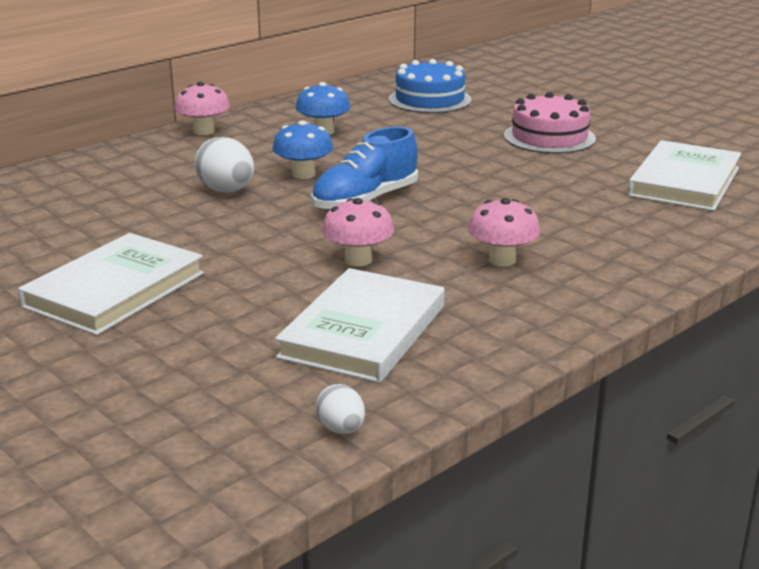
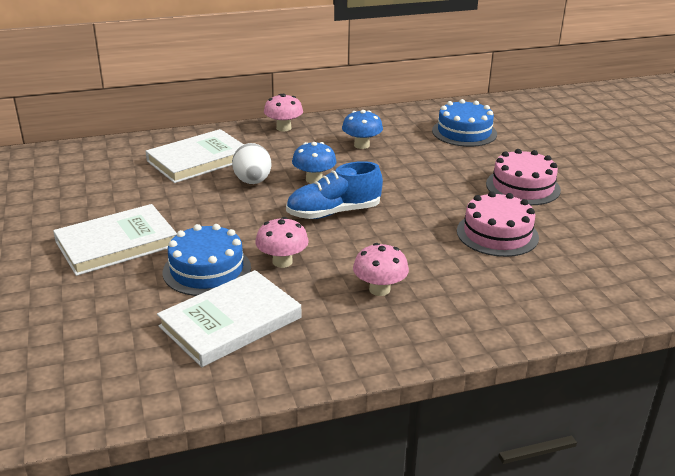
camera: 25 degrees right, 5 degrees up
white egg [316,384,365,434] -> none
white book [628,140,741,211] -> white book moved to [146,129,244,183]
none -> blue cake [163,224,251,296]
none -> pink cake [457,191,539,257]

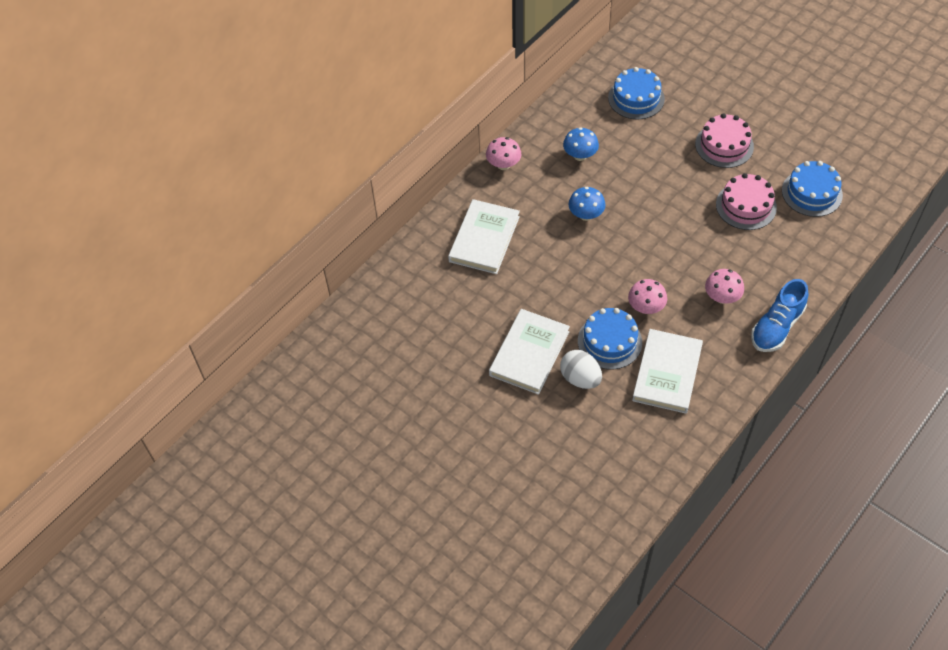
camera: 30 degrees left, 25 degrees up
white egg [232,143,272,184] -> white egg moved to [560,350,602,389]
blue shoe [286,161,383,219] -> blue shoe moved to [751,279,808,352]
none -> blue cake [782,161,843,217]

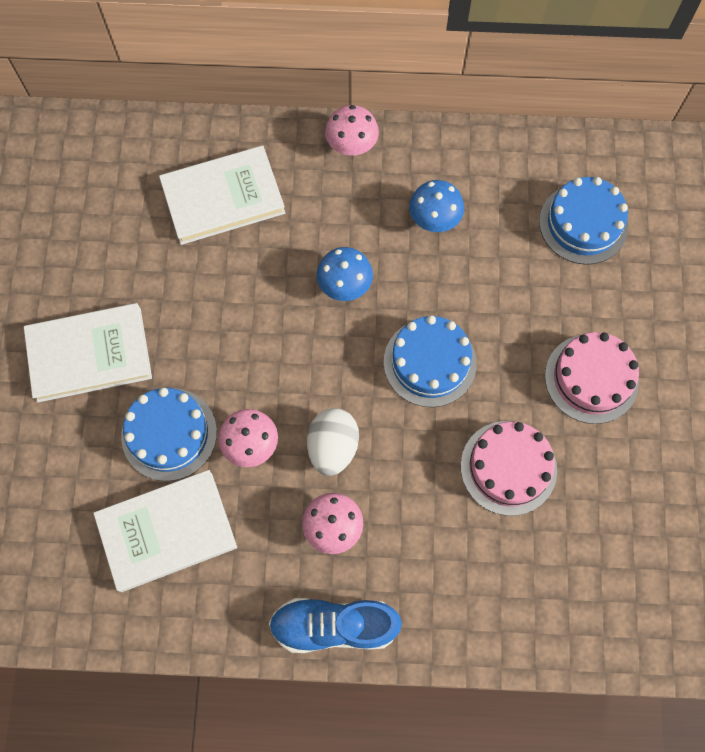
camera: 50 degrees right, 15 degrees up
white egg [560,350,602,389] -> white egg moved to [307,408,359,476]
blue cake [782,161,843,217] -> blue cake moved to [384,316,477,407]

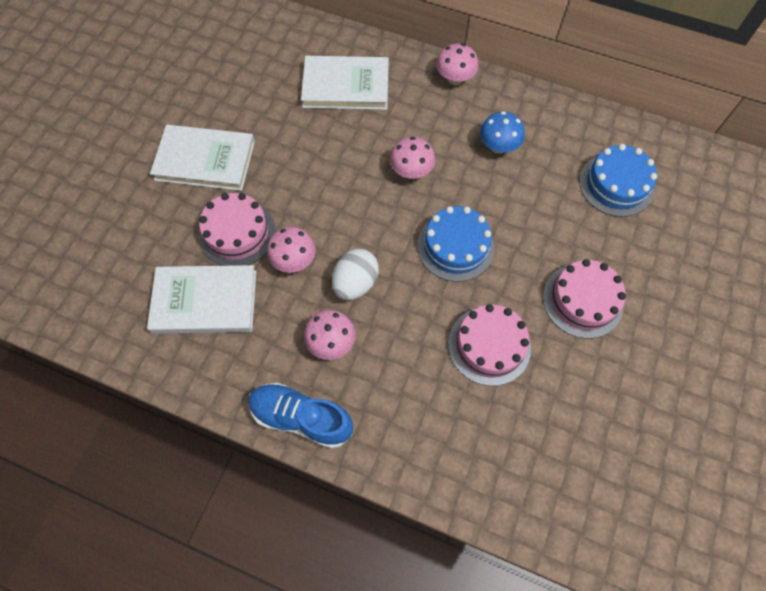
camera: 20 degrees right, 5 degrees down
blue cake [121,388,217,481] -> pink cake [199,193,275,266]
blue mushroom [317,247,373,301] -> pink mushroom [390,137,435,179]

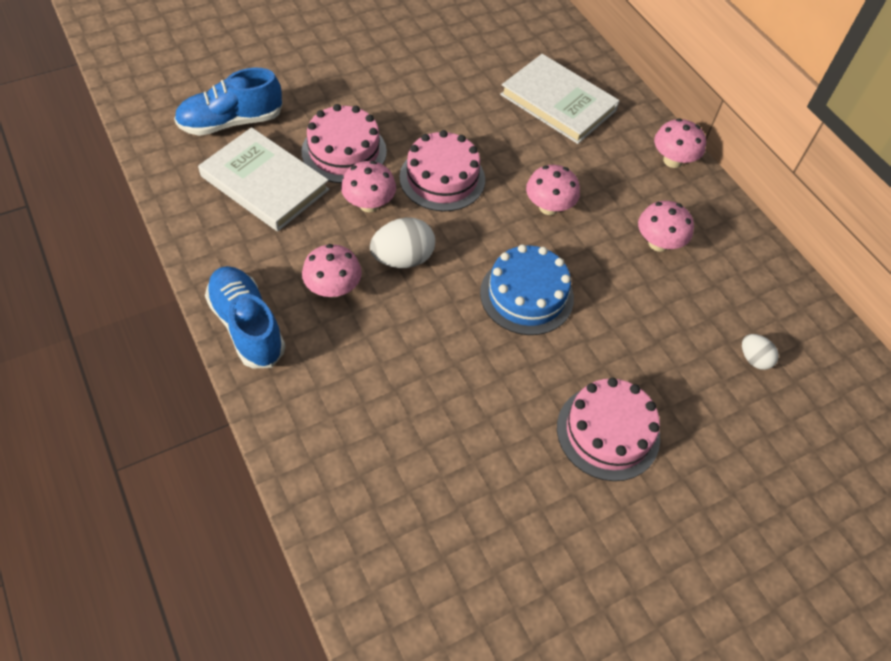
camera: 35 degrees right, 10 degrees down
white book [150,124,255,191] -> none
pink cake [448,304,531,386] -> pink cake moved to [399,130,485,212]
blue mushroom [480,111,525,154] -> pink mushroom [638,201,694,252]
blue cake [579,144,657,217] -> white egg [742,334,779,370]
none -> blue shoe [174,68,283,136]

